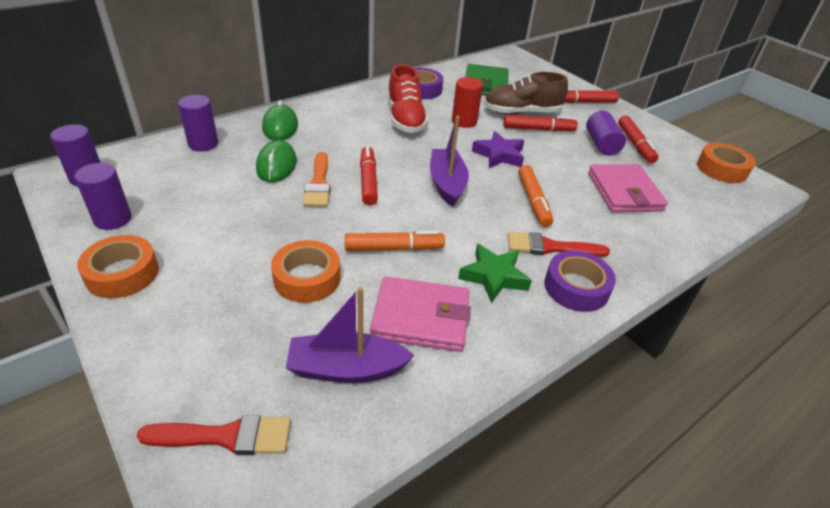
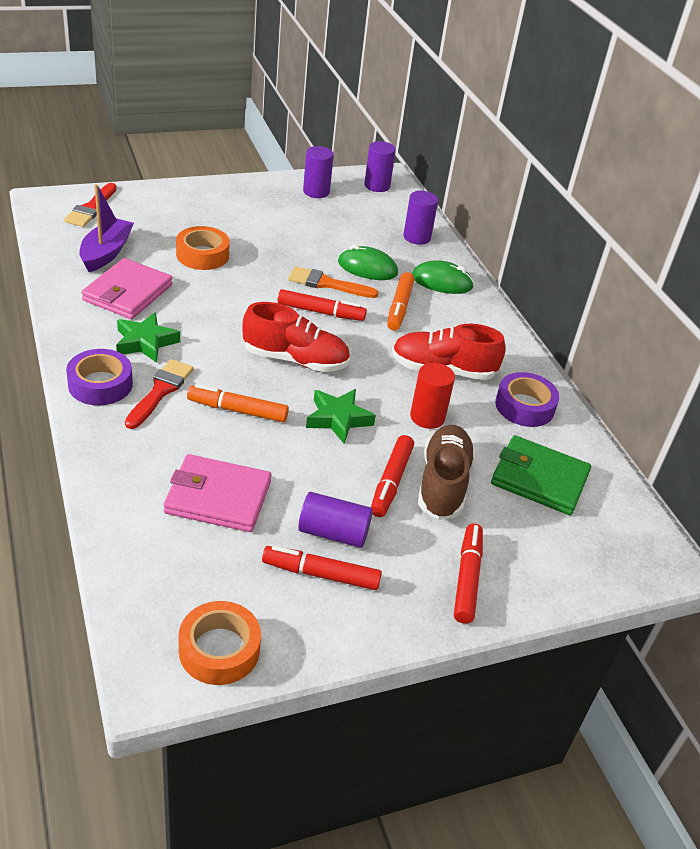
camera: 105 degrees right, 0 degrees up
orange tape [77,235,159,298] -> none
orange marker [345,231,445,251] -> orange marker moved to [387,272,414,331]
purple boat [430,116,469,207] -> red shoe [242,302,350,372]
purple star [472,131,524,168] -> green star [306,389,376,444]

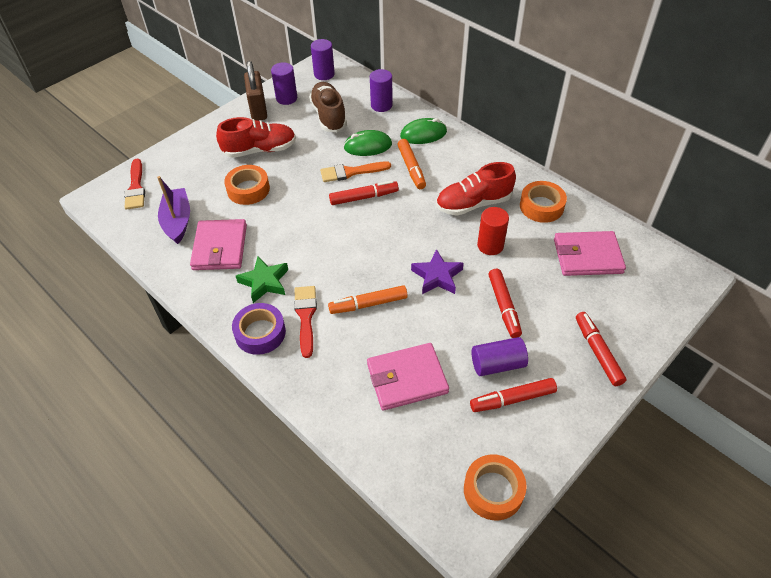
camera: 20 degrees left, 10 degrees up
red shoe [242,302,350,372] -> red shoe moved to [216,117,296,158]
green star [306,389,376,444] -> purple star [411,249,464,294]
brown shoe [418,425,475,520] -> brown shoe moved to [309,82,347,132]
green wallet [491,435,591,515] -> pink wallet [554,231,626,276]
purple tape [495,372,559,427] -> orange tape [520,181,567,223]
none -> brown padlock [244,61,267,121]

